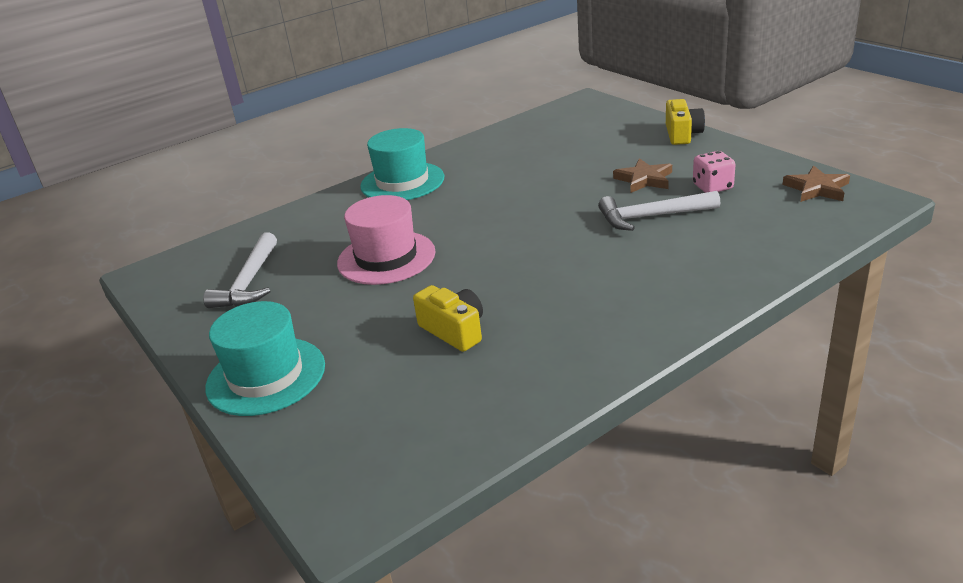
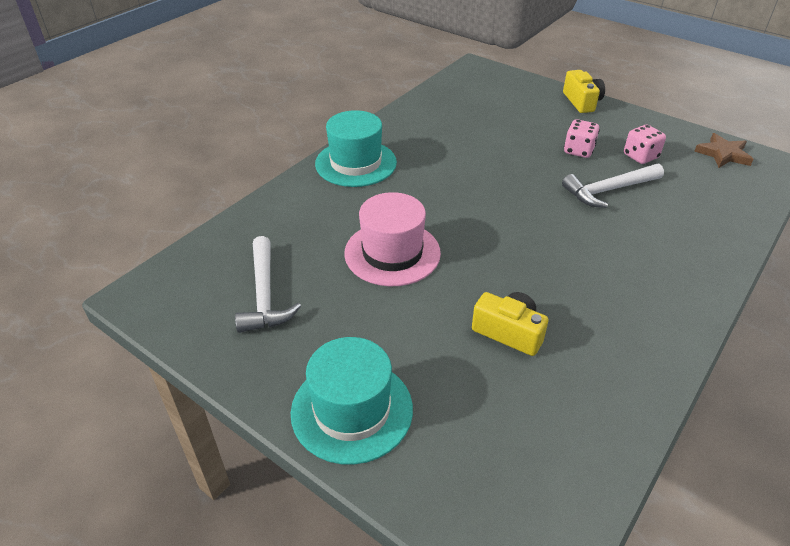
camera: 20 degrees left, 10 degrees up
brown star [613,158,672,193] -> pink dice [564,119,600,158]

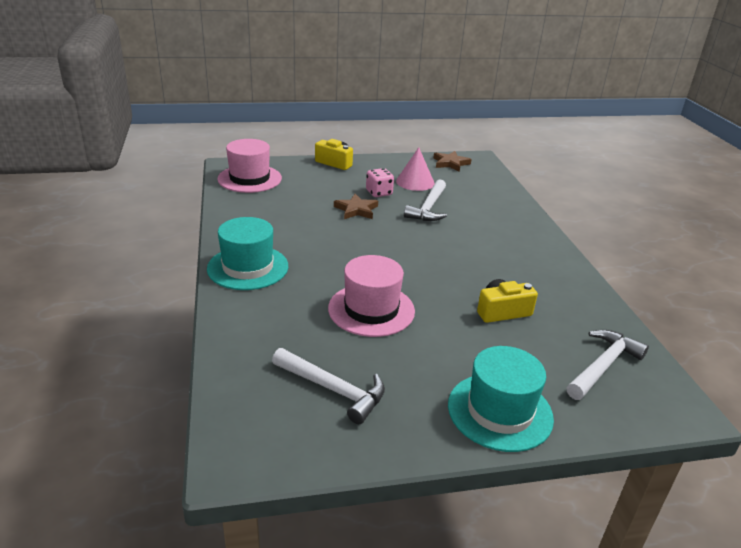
camera: 50 degrees left, 10 degrees down
pink dice [624,125,666,164] -> pink cone [396,147,435,191]
none -> pink hat [217,139,282,193]
none -> brown star [334,194,378,219]
none -> white hammer [566,330,649,400]

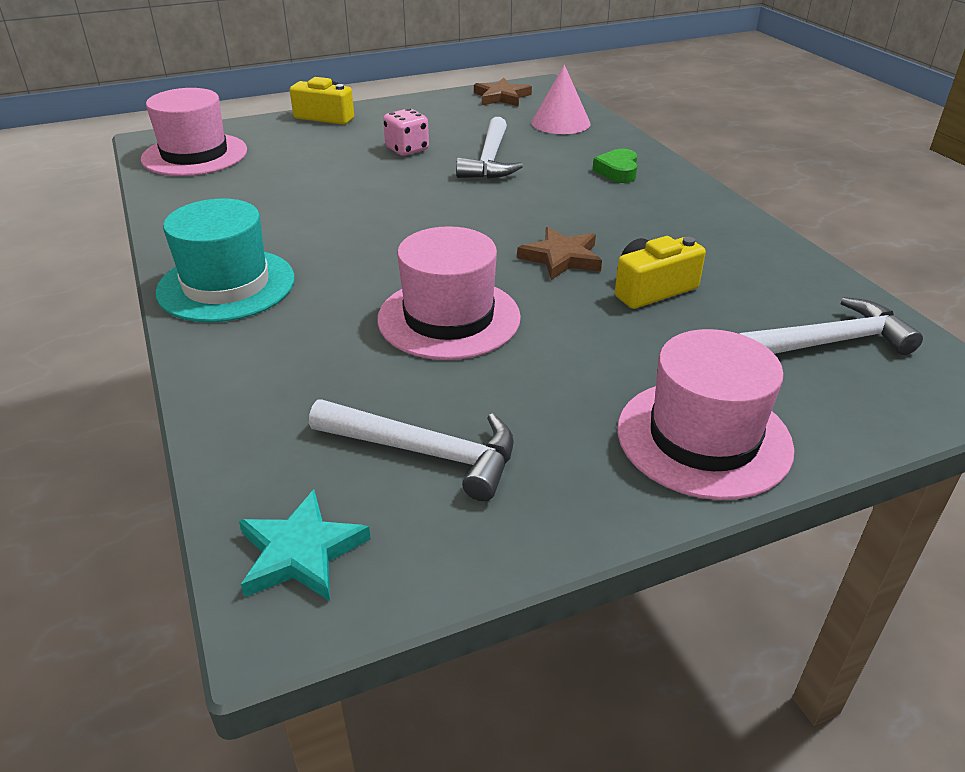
camera: 10 degrees left, 5 degrees up
brown star [334,194,378,219] -> brown star moved to [517,227,602,280]
pink cone [396,147,435,191] -> pink cone moved to [531,65,590,134]
turquoise hat [448,346,554,452] -> pink hat [617,329,794,500]
white hammer [566,330,649,400] -> white hammer turned 45 degrees clockwise [738,297,923,355]
none -> turquoise star [239,490,371,601]
none -> green heart [593,149,637,183]

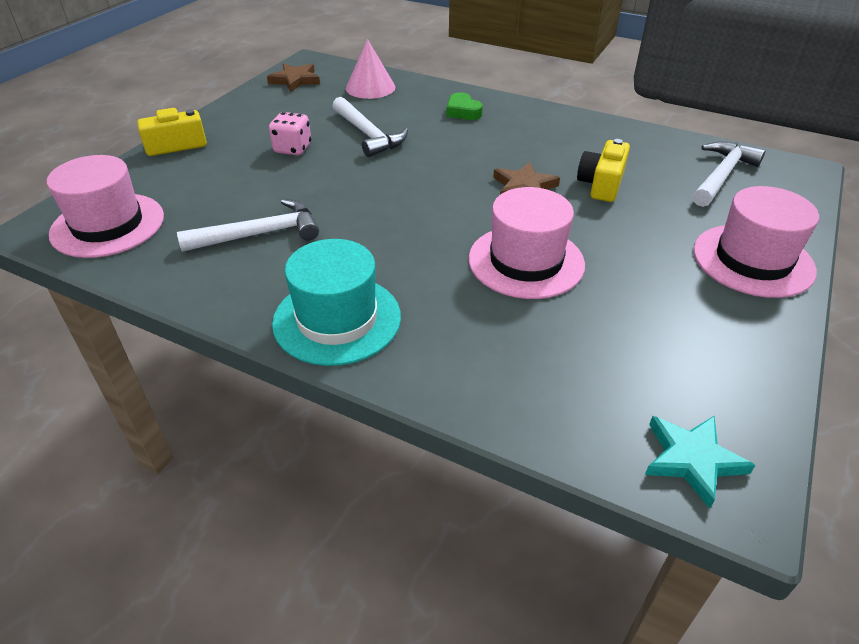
camera: 40 degrees left, 5 degrees up
white hammer [309,399,514,501] -> white hammer moved to [177,199,319,252]

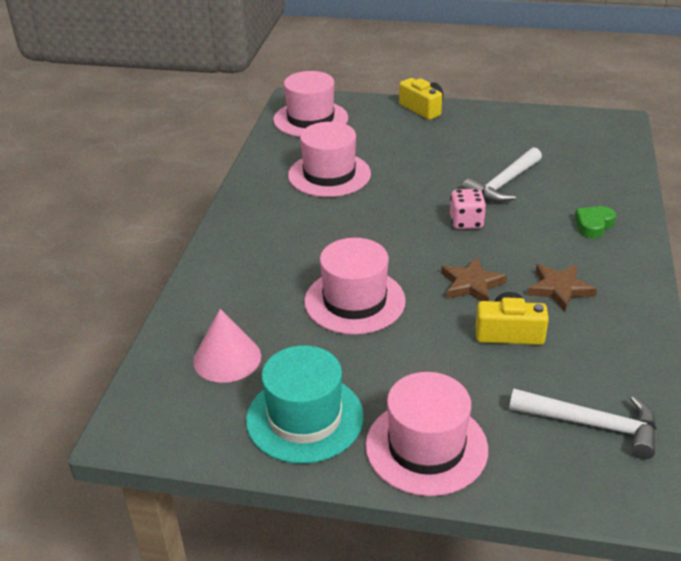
camera: 75 degrees right, 5 degrees down
white hammer [177,199,319,252] -> pink hat [288,122,371,197]
brown star [267,63,320,92] -> brown star moved to [527,264,597,311]
pink dice [269,112,311,155] -> pink dice moved to [450,189,486,229]
turquoise hat [272,239,401,366] -> turquoise hat moved to [246,345,364,464]
pink cone [346,39,395,99] -> pink cone moved to [193,309,261,383]
turquoise star [645,416,755,508] -> none

